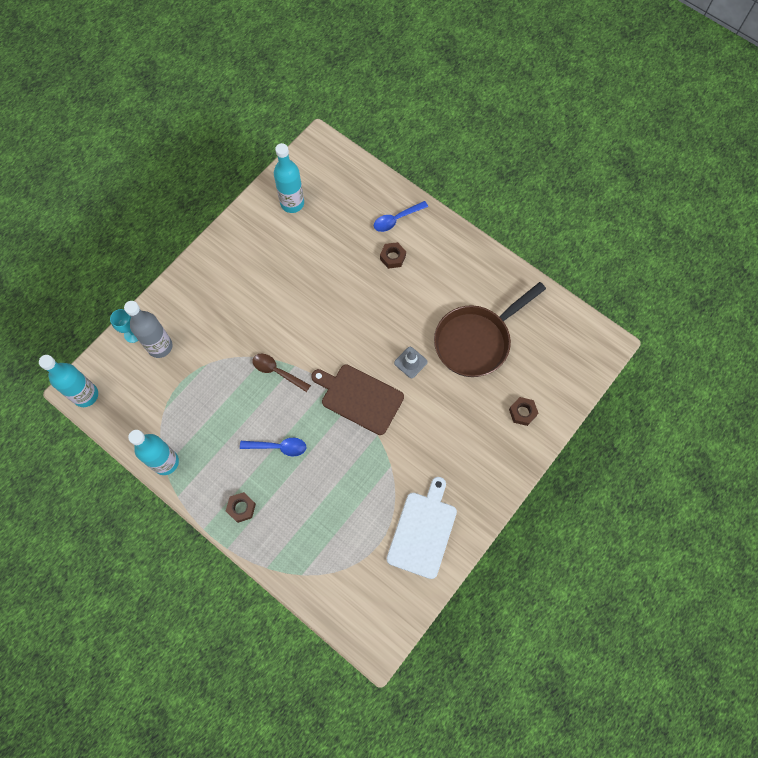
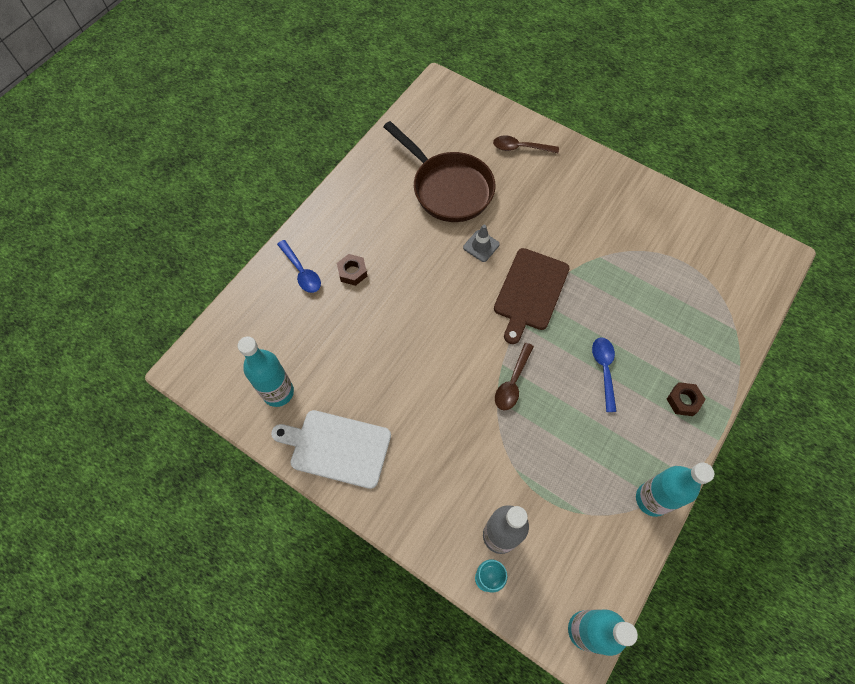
camera: 95 degrees left, 5 degrees down
white cutting board [387,477,457,579] -> white cutting board moved to [271,410,391,489]
brown nut [509,397,538,426] -> brown spoon [493,136,559,153]

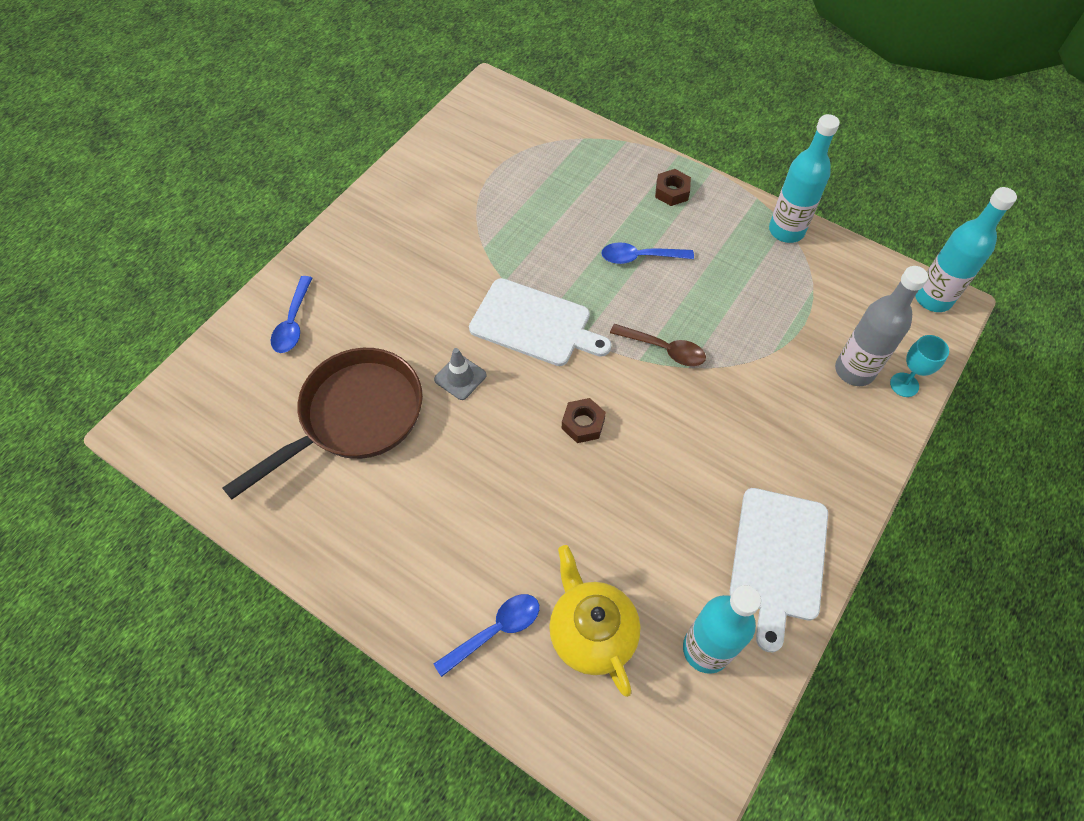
camera: 90 degrees left, 5 degrees down
brown nut [337,254,367,286] -> brown nut moved to [562,398,606,443]
brown spoon [493,136,559,153] -> blue spoon [271,276,312,353]
brown cutting board [494,248,570,344] -> white cutting board [469,278,611,366]
none -> yellow teapot [549,545,641,697]

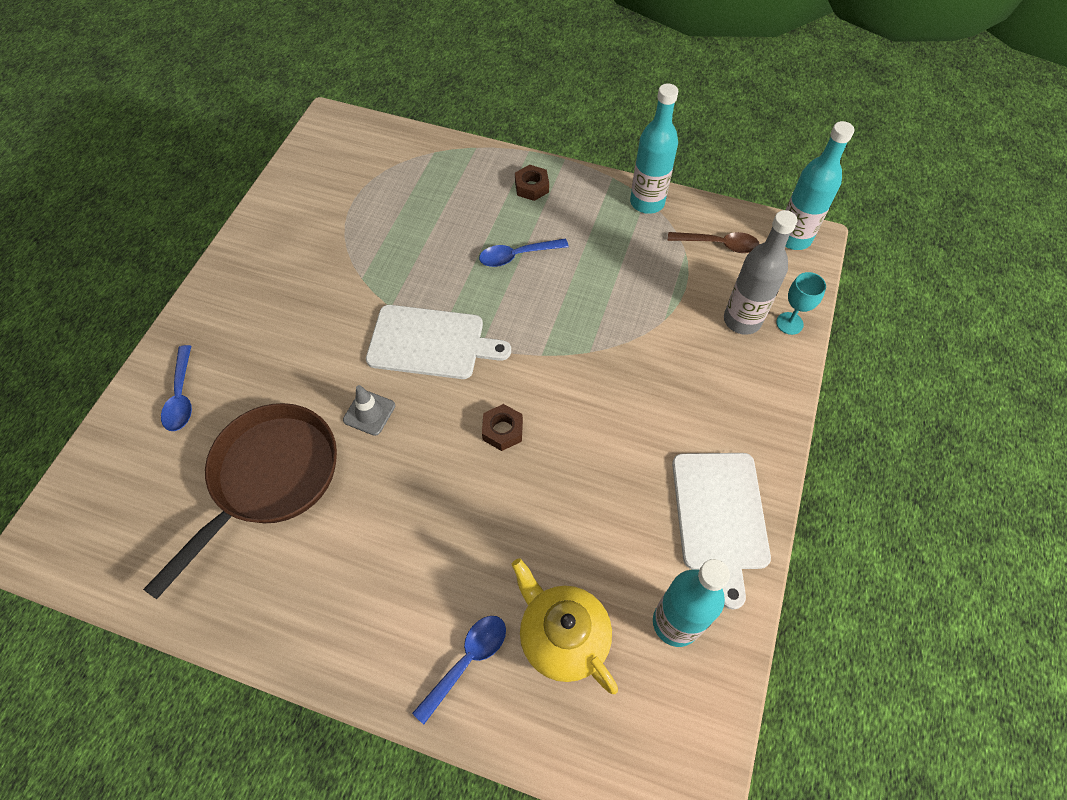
camera: 15 degrees left, 0 degrees up
brown spoon [610,324,706,366] -> brown spoon moved to [668,232,759,253]

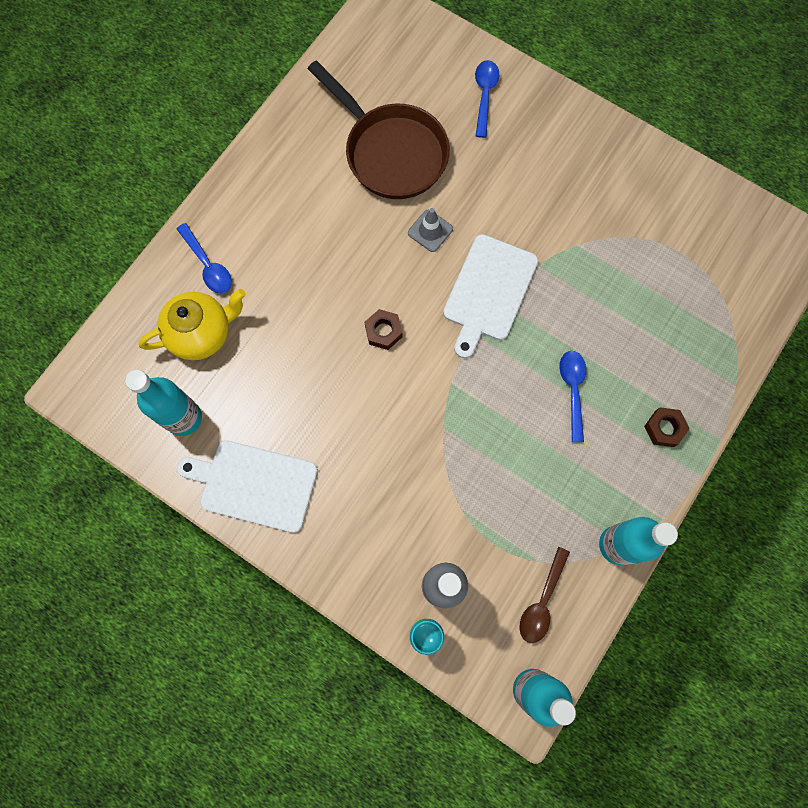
camera: 105 degrees right, 15 degrees up
blue spoon [161,345,192,431] -> blue spoon turned 90 degrees clockwise [475,60,499,138]

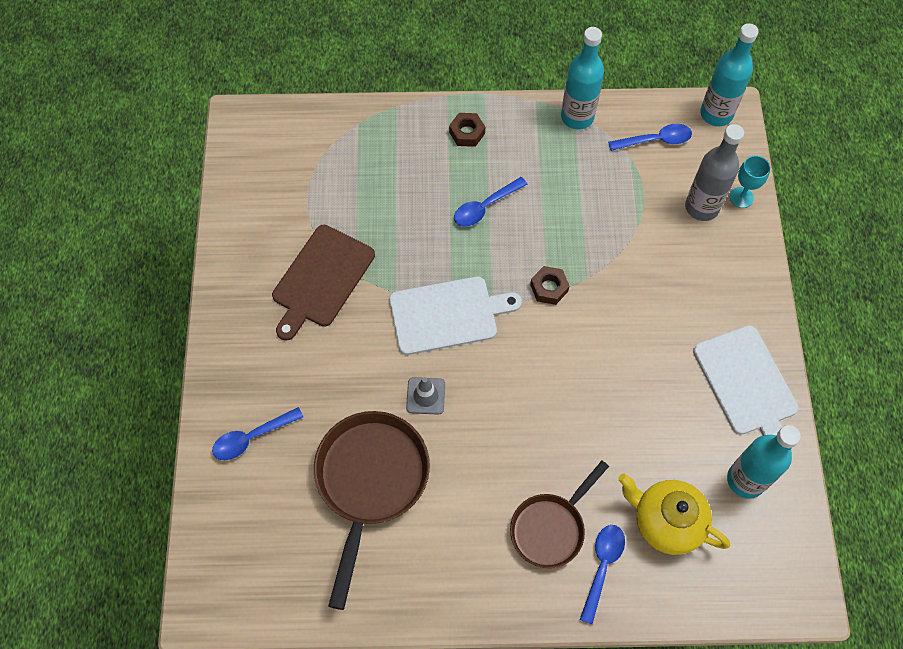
camera: 125 degrees left, 10 degrees down
brown nut [365,309,402,350] -> brown nut moved to [530,266,569,305]
brown spoon [519,547,570,643] -> blue spoon [608,124,692,151]
none -> brown cutting board [272,225,375,341]
none -> brown pan [510,460,609,568]

